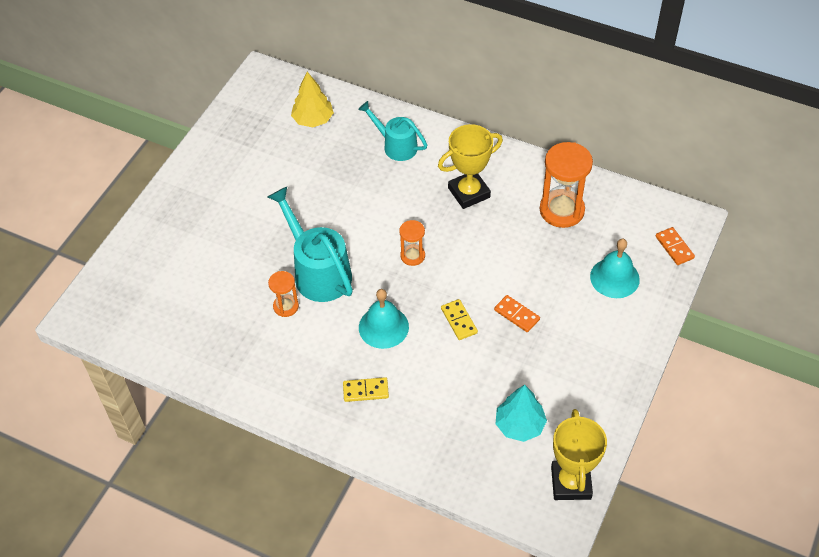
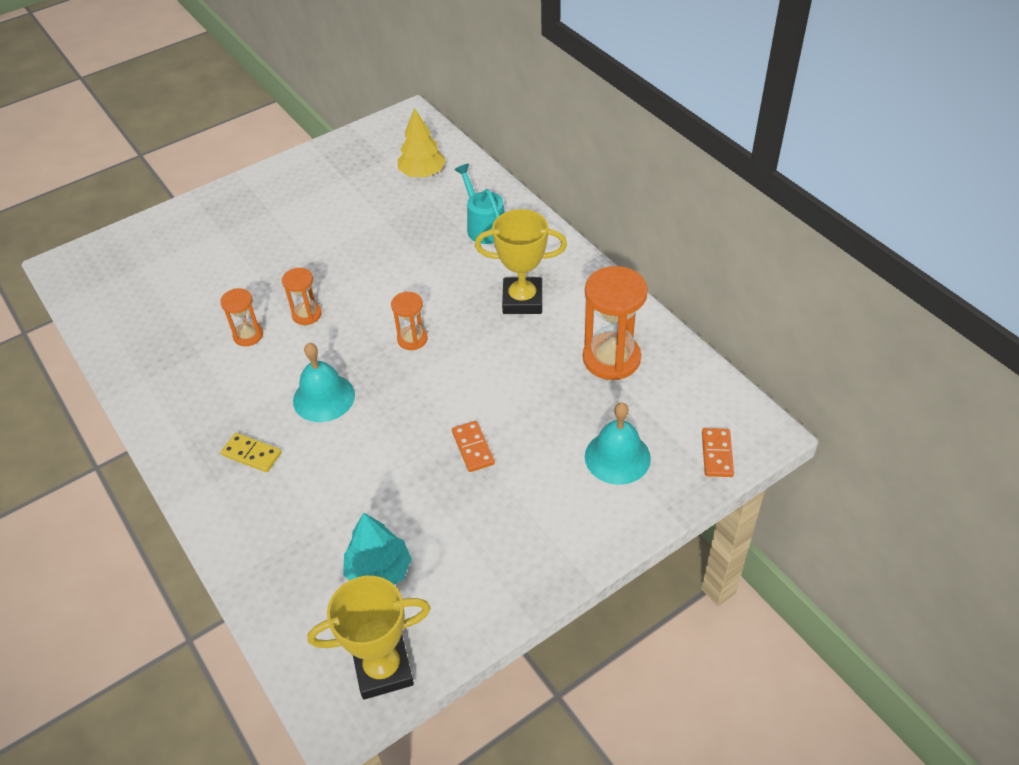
camera: 30 degrees right, 5 degrees down
turquoise watering can [268,187,353,302] -> orange hourglass [282,268,322,325]
yellow domino [441,299,478,340] -> none
yellow trophy [551,409,607,500] -> yellow trophy turned 45 degrees clockwise [308,576,431,700]

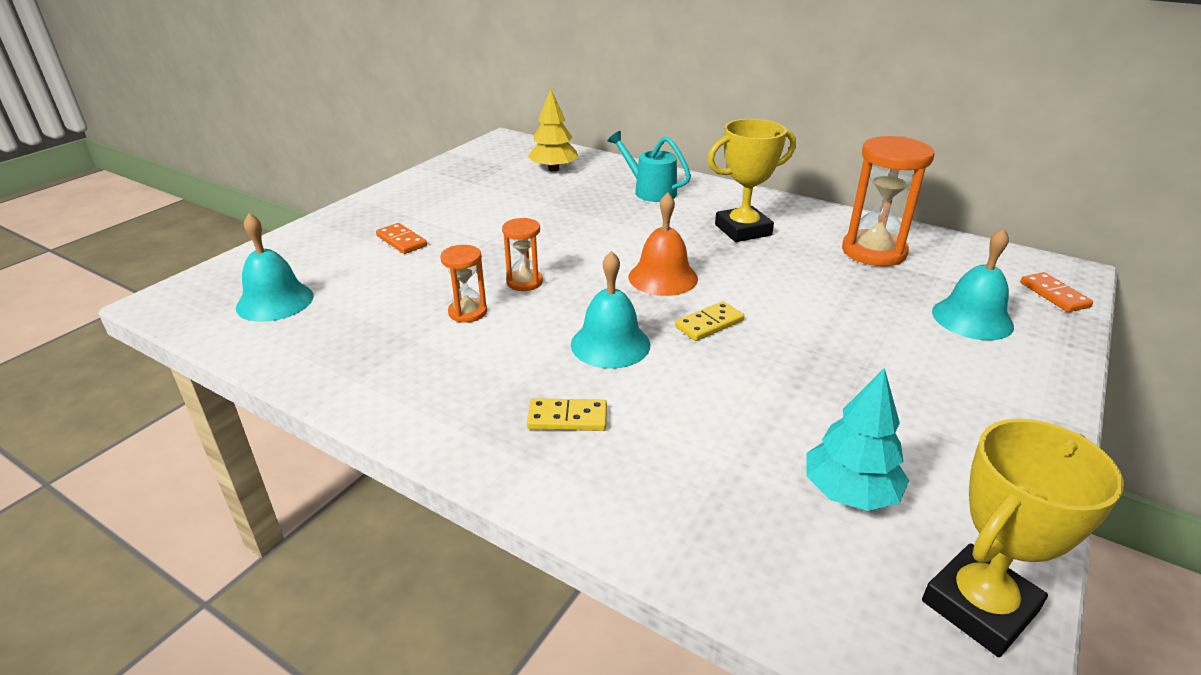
camera: 25 degrees left, 15 degrees down
orange hourglass [391,292,428,350] -> orange bell [629,193,698,296]
orange domino [452,421,495,472] -> orange domino moved to [376,223,427,254]
none -> turquoise bell [236,213,314,322]
none -> yellow domino [675,301,744,341]

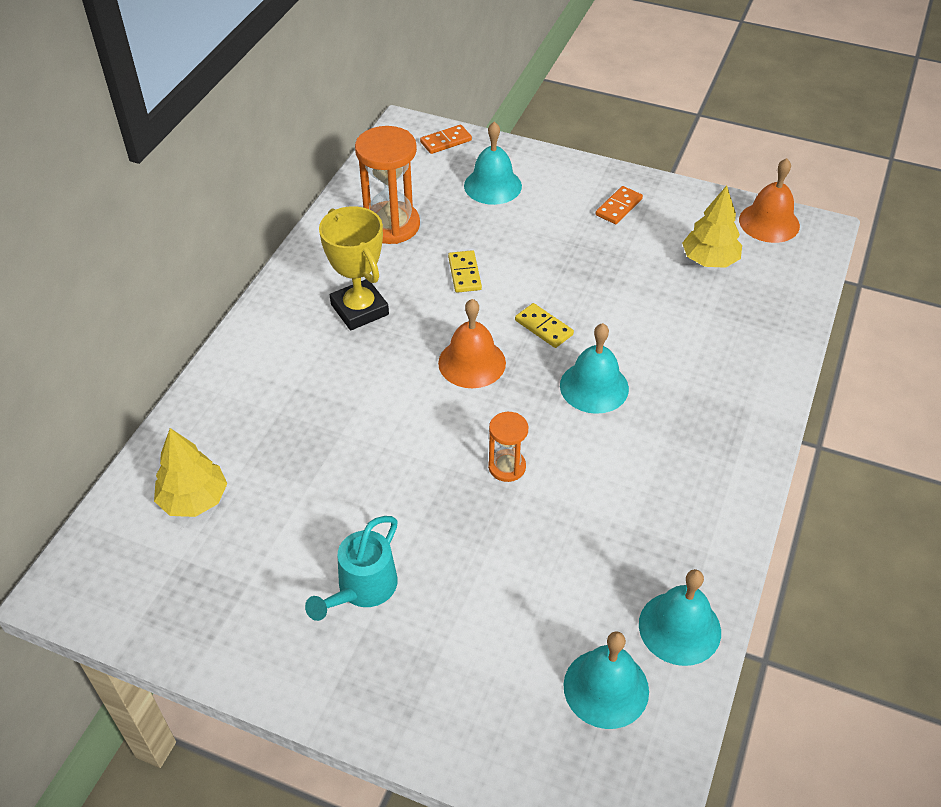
camera: 100 degrees left, 15 degrees up
orange domino [376,223,427,254] -> orange domino moved to [596,186,643,224]
orange hourglass [440,245,487,323] -> none
yellow domino [527,398,607,431] -> yellow domino moved to [448,250,482,293]
turquoise watering can [608,131,691,202] -> turquoise watering can moved to [305,516,398,621]
turquoise tree [806,368,909,511] -> yellow tree [682,185,742,268]
yellow trophy [922,418,1124,657] -> orange bell [739,158,800,243]
none -> turquoise bell [639,569,721,666]

